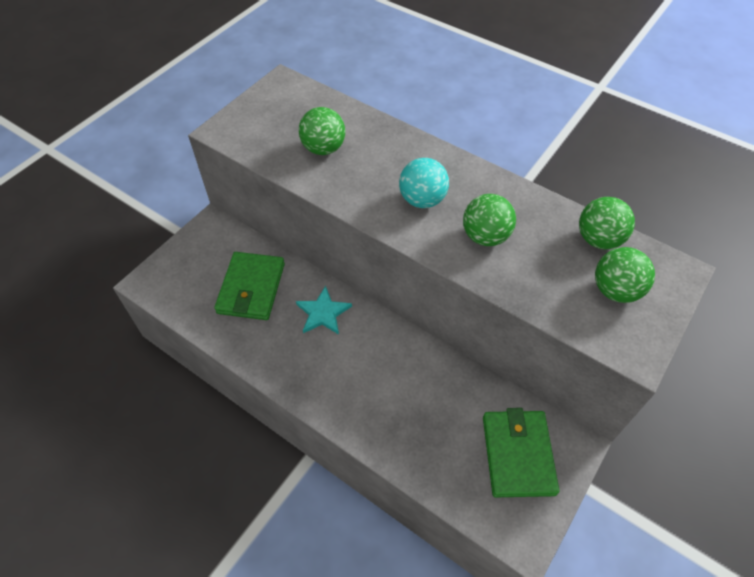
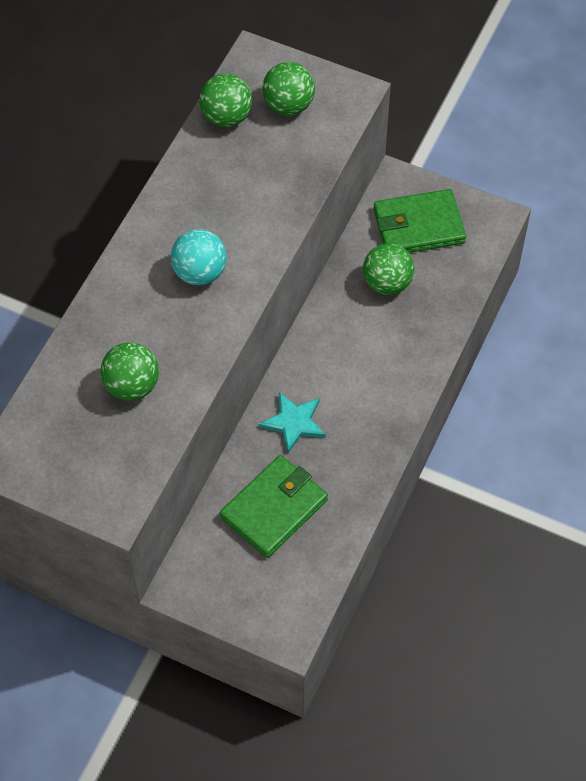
camera: 100 degrees left, 5 degrees up
green wallet [214,252,285,320] -> green wallet turned 45 degrees counterclockwise [220,455,328,558]
green ball [463,194,516,246] -> green ball moved to [363,243,415,295]

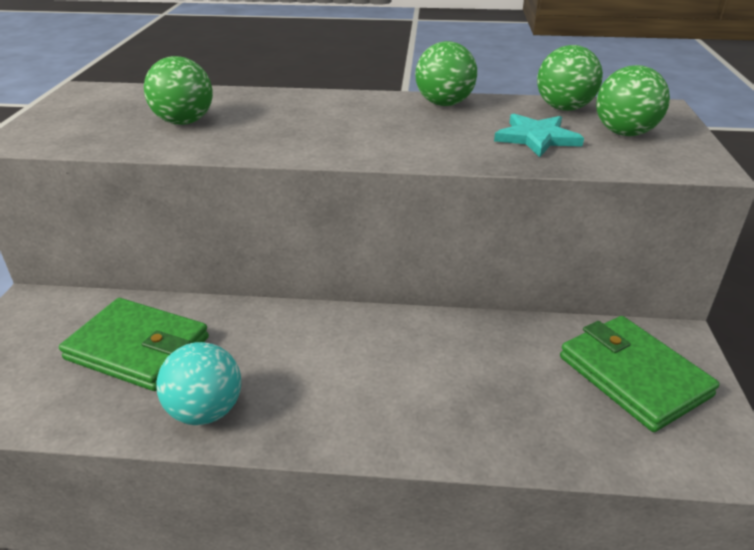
camera: 70 degrees right, 25 degrees down
turquoise ball [171,229,227,285] -> turquoise ball moved to [156,342,241,425]
turquoise star [259,392,326,453] -> turquoise star moved to [494,113,584,157]
green ball [363,243,415,295] -> green ball moved to [415,41,477,106]

